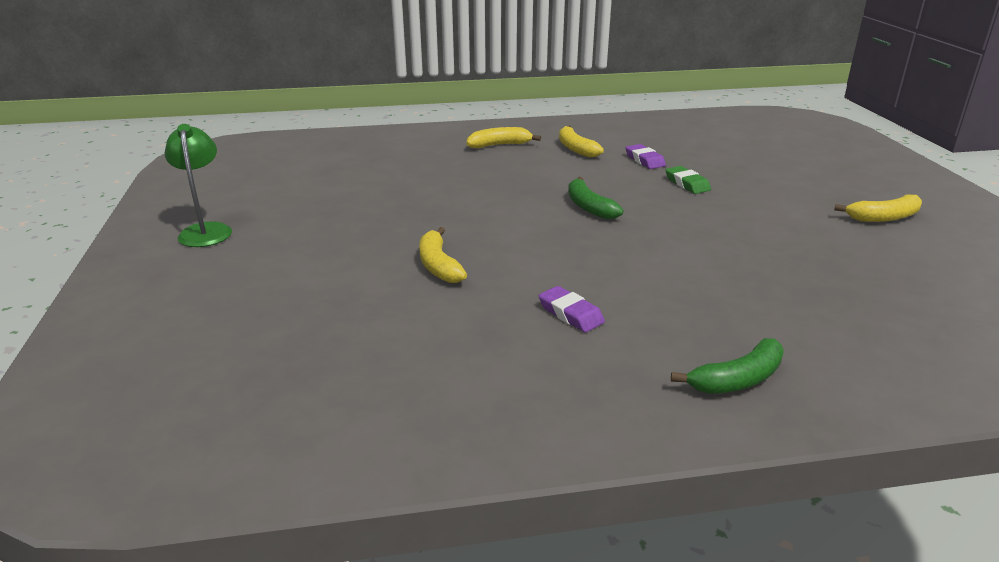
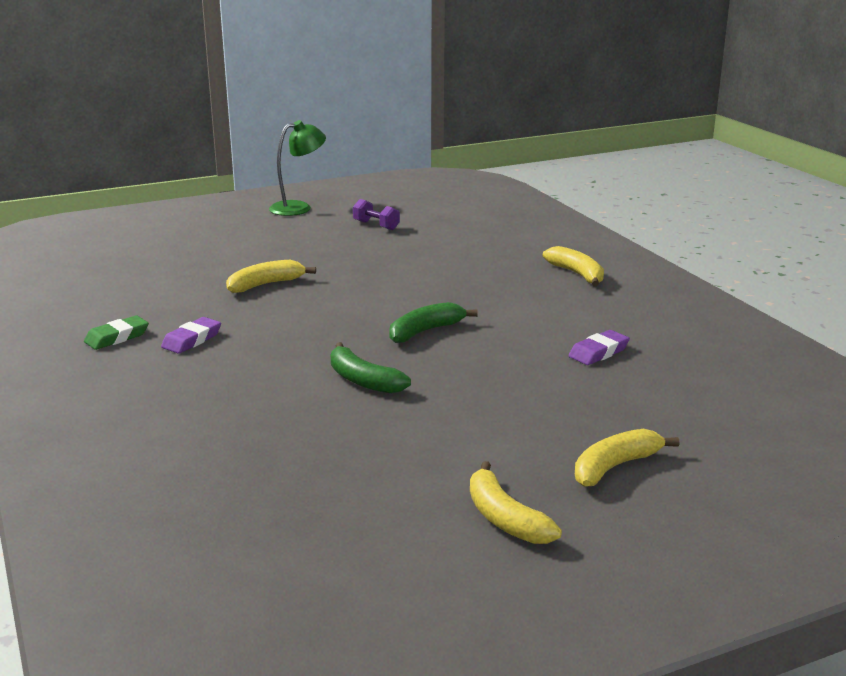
camera: 75 degrees right, 5 degrees down
yellow banana [559,125,604,157] -> yellow banana moved to [575,429,679,487]
green eraser [665,166,711,194] -> green eraser moved to [84,315,149,350]
green banana [671,338,784,394] -> green banana moved to [331,342,411,394]
none -> purple dumbbell [353,199,400,230]

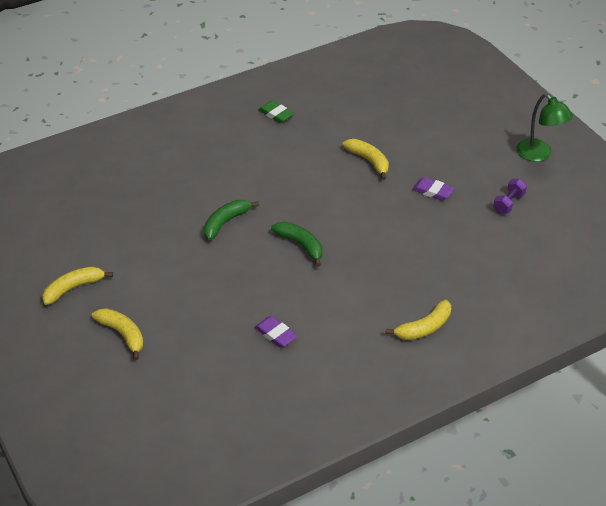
camera: 85 degrees right, 20 degrees up
purple eraser [161,317,221,354] -> purple eraser moved to [412,177,454,201]

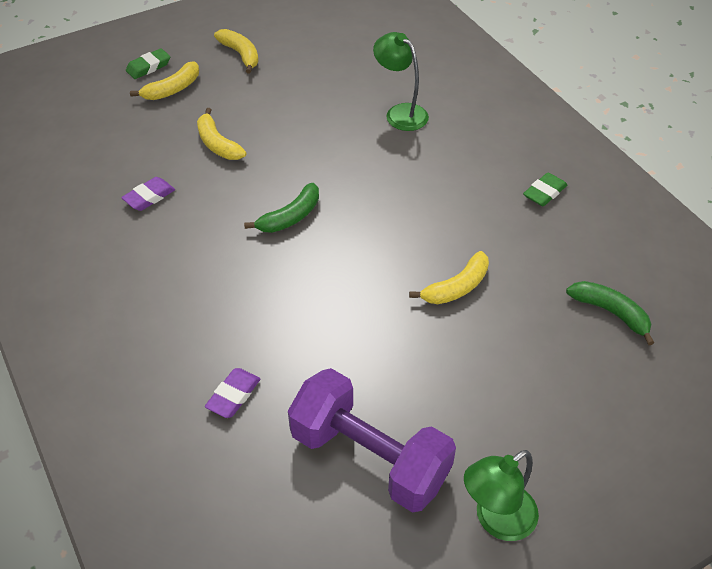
camera: 90 degrees right, 5 degrees up
green banana [204,200,259,240] -> green banana moved to [566,281,654,345]
yellow banana [386,300,451,340] -> yellow banana moved to [197,108,247,160]
purple eraser [412,177,454,201] -> purple eraser moved to [205,368,260,418]
purple dumbbell [493,179,527,214] -> purple dumbbell [288,368,456,512], size x2.42
none -> green eraser [126,48,170,79]
none -> green lamp [373,32,429,131]

